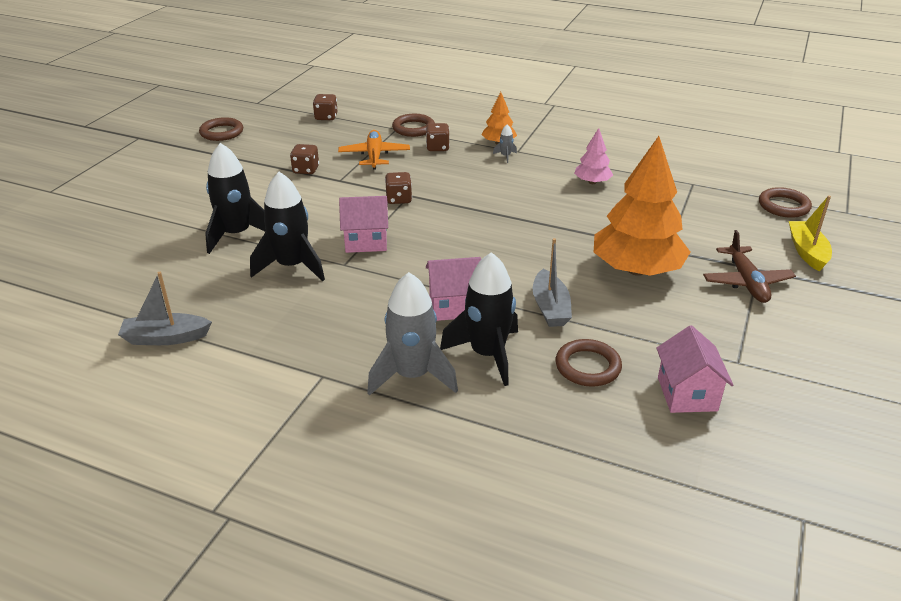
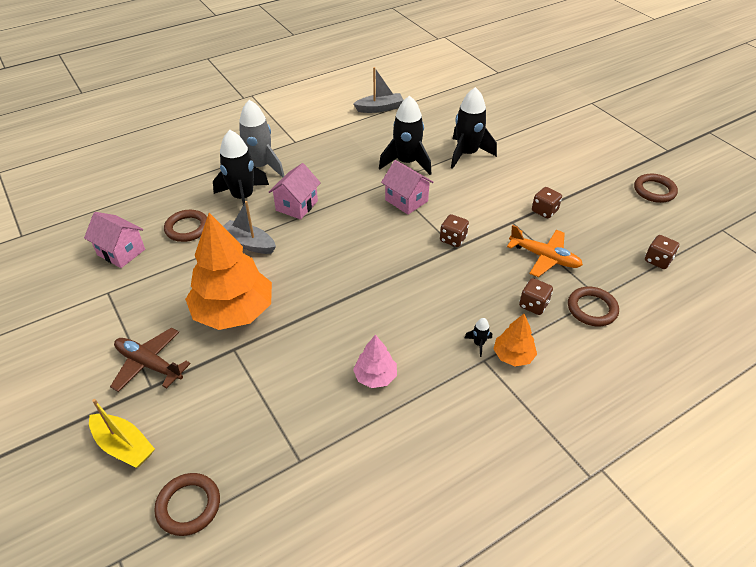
camera: 125 degrees right, 10 degrees up
grey boat [118,272,212,345] -> grey boat turned 45 degrees clockwise [353,67,404,113]
pink house [339,196,388,253] -> pink house turned 75 degrees counterclockwise [381,160,434,214]
grey rocket [493,124,517,163] -> black rocket [464,318,492,357]

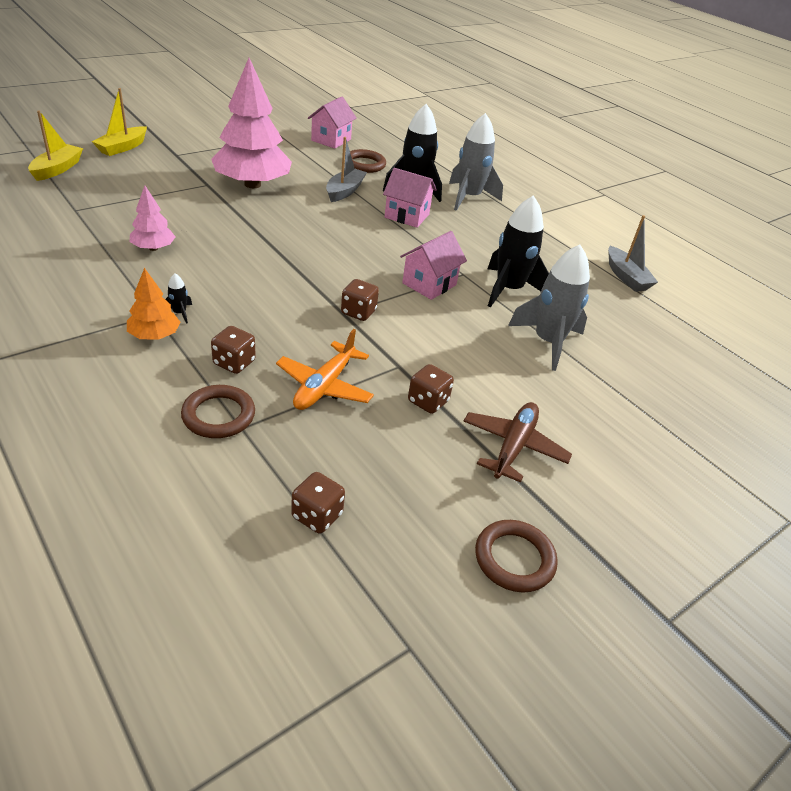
camera: 80 degrees right, 5 degrees down
brown plane [110,328,191,392] -> brown plane moved to [464,402,572,483]
brown ring [154,473,220,536] -> yellow boat [28,110,83,181]
orange tree [185,213,272,330] -> pink tree [211,58,292,188]
black rocket [451,87,497,169] -> grey rocket [508,244,590,371]

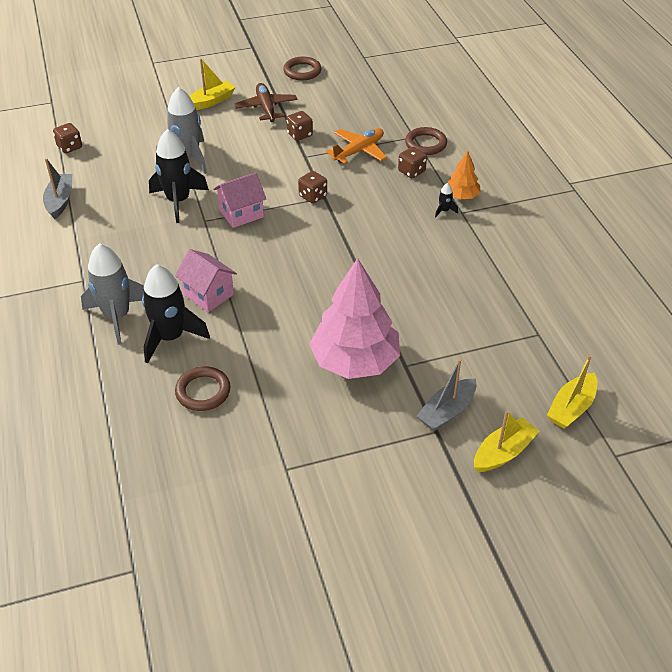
camera: 155 degrees left, 5 degrees up
pink tree [130,186,175,251] -> none
brown dice [291,472,345,534] -> brown dice moved to [53,123,82,153]
pink house [308,96,357,149] -> none
grey boat [326,137,367,202] -> grey boat moved to [417,359,476,431]
brown plane [464,402,572,483] -> brown plane turned 120 degrees clockwise [234,83,297,122]
none -> yellow boat [190,58,236,110]

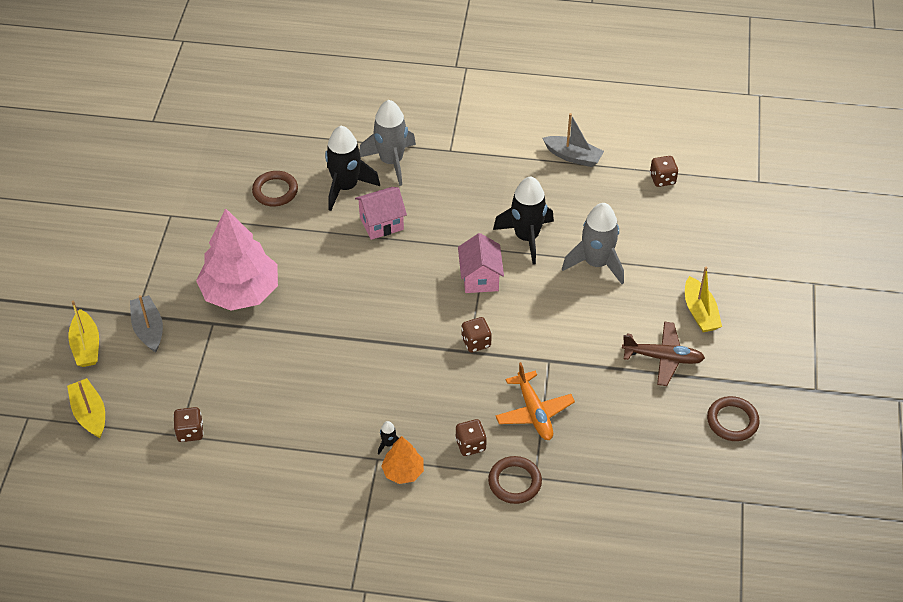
camera: 115 degrees right, 5 degrees up
brown dice [286,111,313,141] -> brown dice moved to [173,407,204,442]

